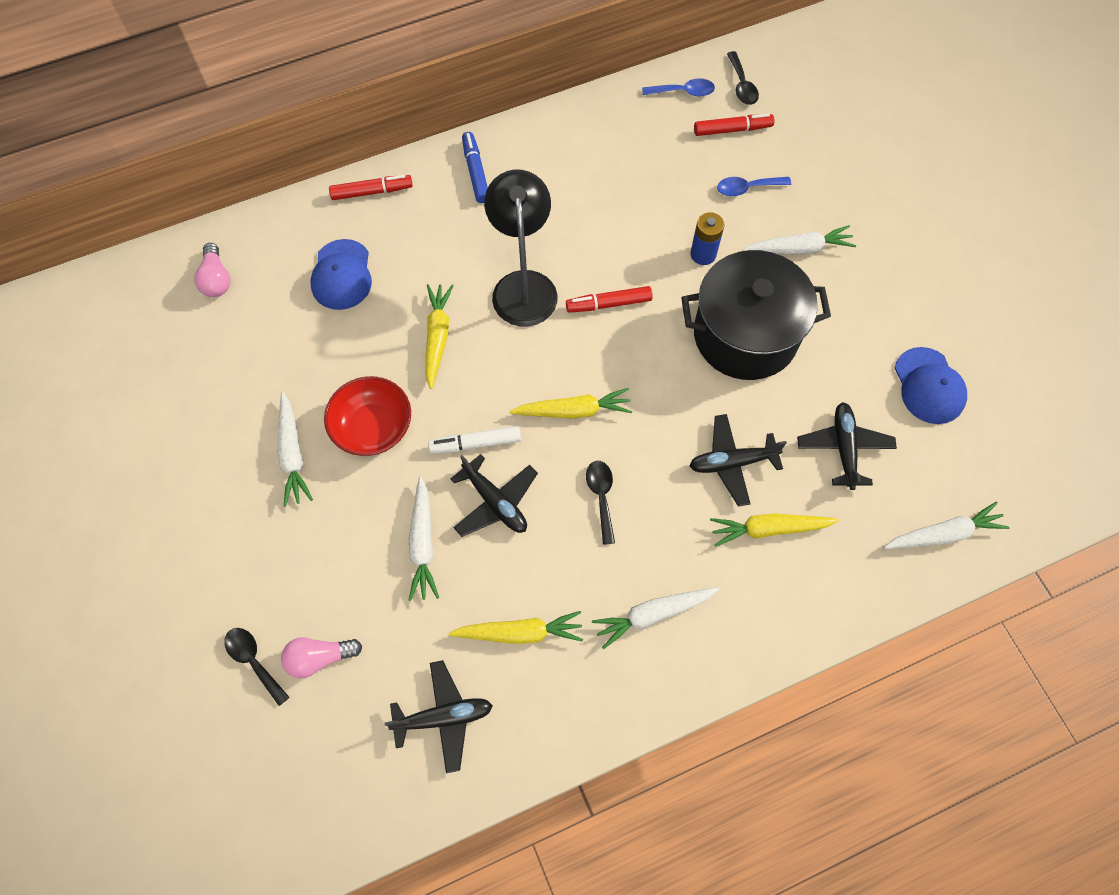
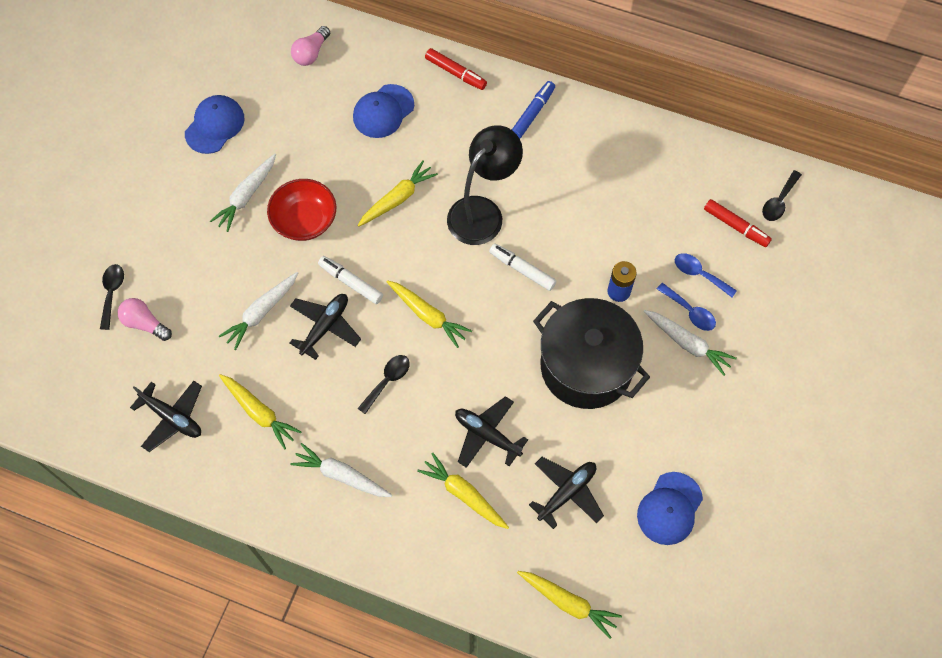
camera: 45 degrees right, 0 degrees up
black plane [450,454,538,537] -> black plane turned 150 degrees counterclockwise [290,294,361,360]
red marker [566,286,653,313] -> white marker [489,243,556,291]
blue spoon [642,78,715,97] -> blue spoon moved to [657,283,716,331]
white carrot [884,502,1010,549] -> yellow carrot [517,571,622,639]
none -> blue cap [185,95,245,154]

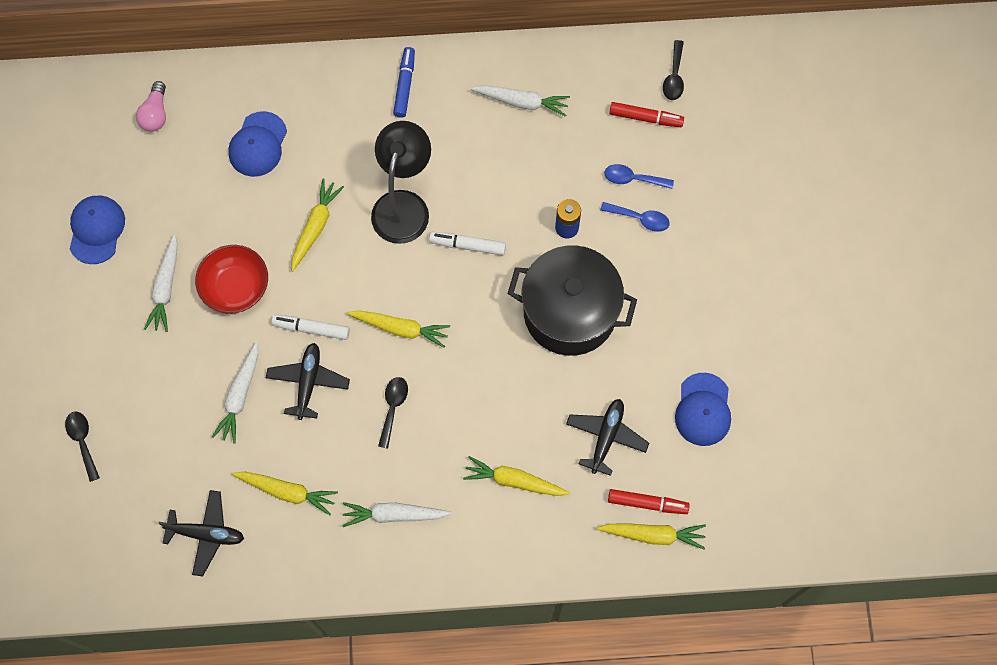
camera: 25 degrees left, 5 degrees up
pink light bulb [118,298,172,341] -> none
red marker [425,48,487,90] -> red marker moved to [608,489,690,514]
black plane [455,396,528,468] -> none
white carrot [644,310,737,376] -> white carrot moved to [470,85,570,117]

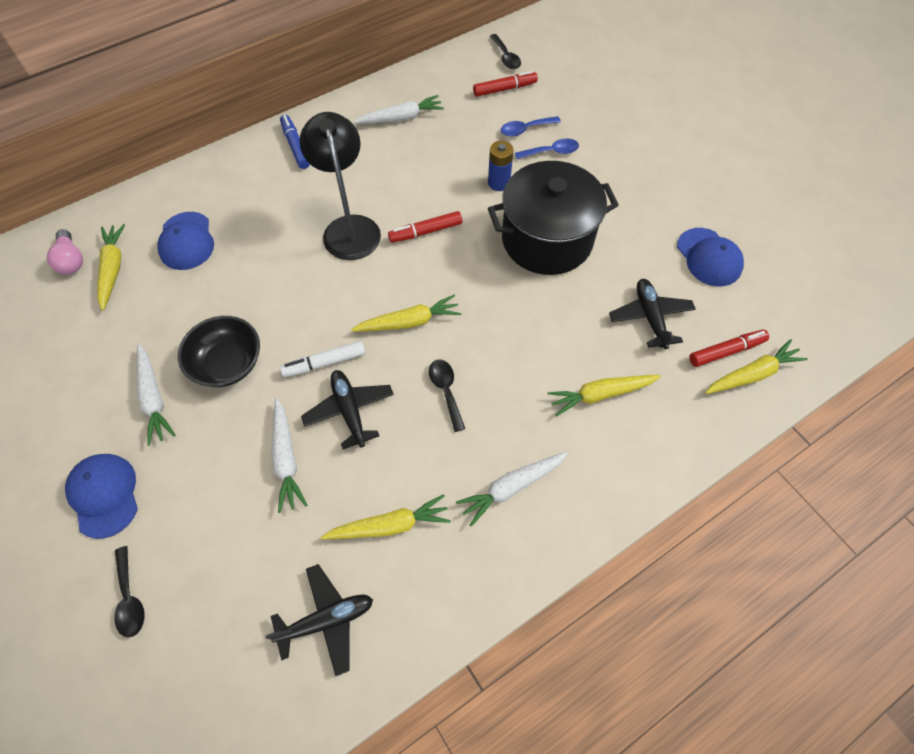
camera: 30 degrees left, 10 degrees down
black spoon [65,412,100,482] -> black spoon turned 150 degrees counterclockwise [114,546,145,637]
blue cap [70,196,125,264] -> blue cap moved to [65,454,138,539]
red bowl [195,245,268,314] -> black bowl [178,316,260,387]
yellow carrot [291,179,344,272] -> yellow carrot moved to [97,224,125,311]
white marker [429,232,506,256] -> red marker [388,211,462,243]

